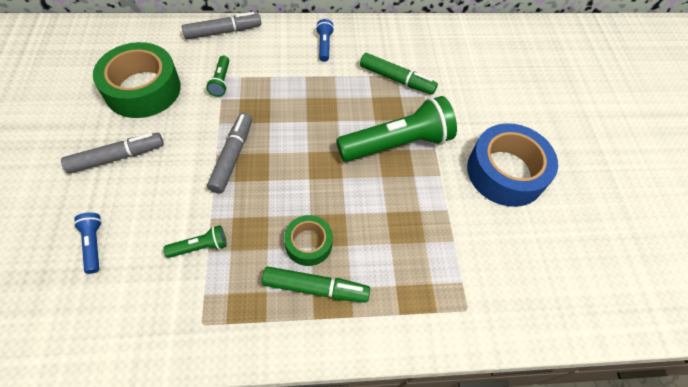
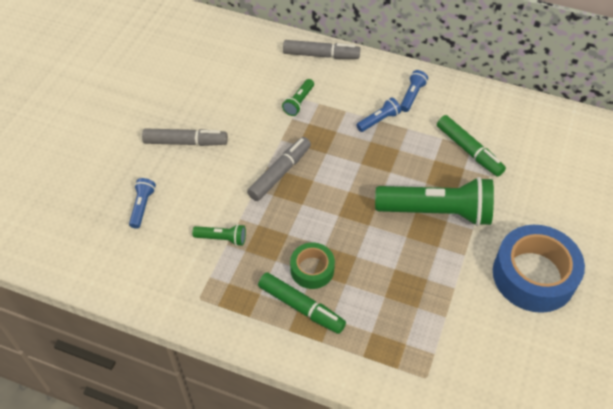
camera: 30 degrees right, 5 degrees down
green tape [93,42,181,118] -> none
none -> blue flashlight [356,98,401,132]

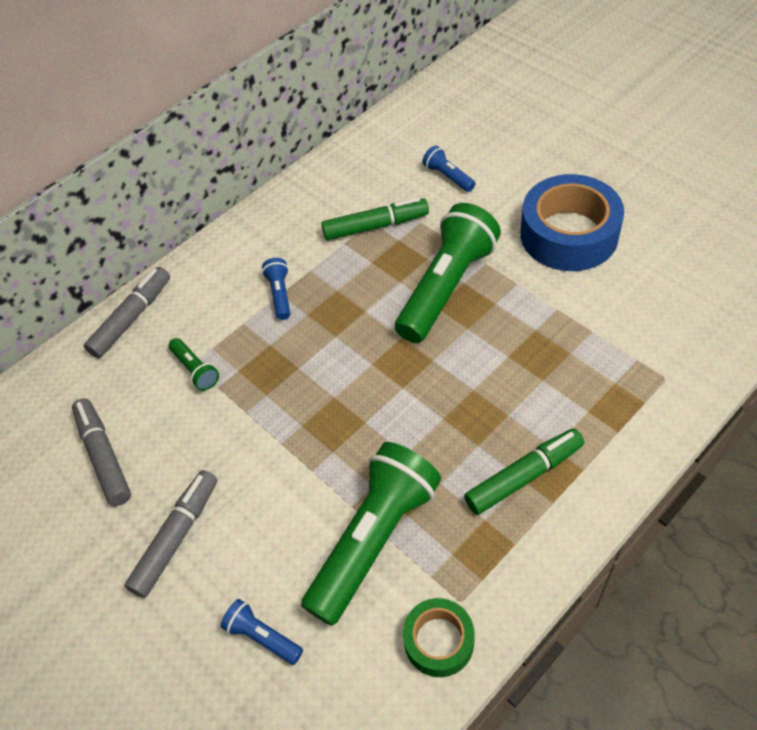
camera: 60 degrees left, 0 degrees up
green flashlight [192,224,246,246] -> green flashlight [301,442,441,626], size x2.26
grey marker [247,137,311,201] -> grey marker moved to [72,398,131,506]
green tape [290,243,335,289] -> green tape moved to [403,598,475,677]
blue flashlight [400,70,428,112] -> blue flashlight moved to [422,146,475,192]

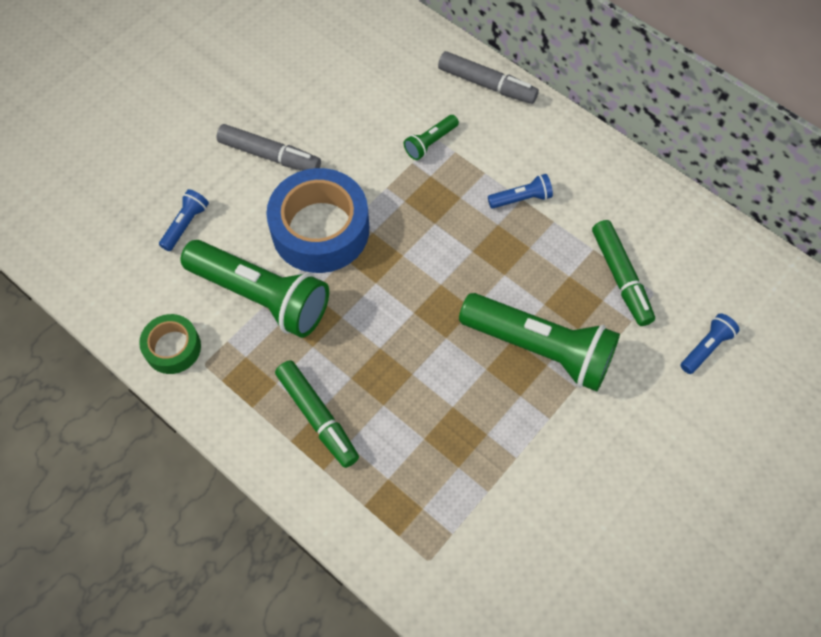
camera: 80 degrees right, 10 degrees up
grey marker [72,398,131,506] -> none
blue tape [520,174,624,271] -> blue tape moved to [266,168,369,273]

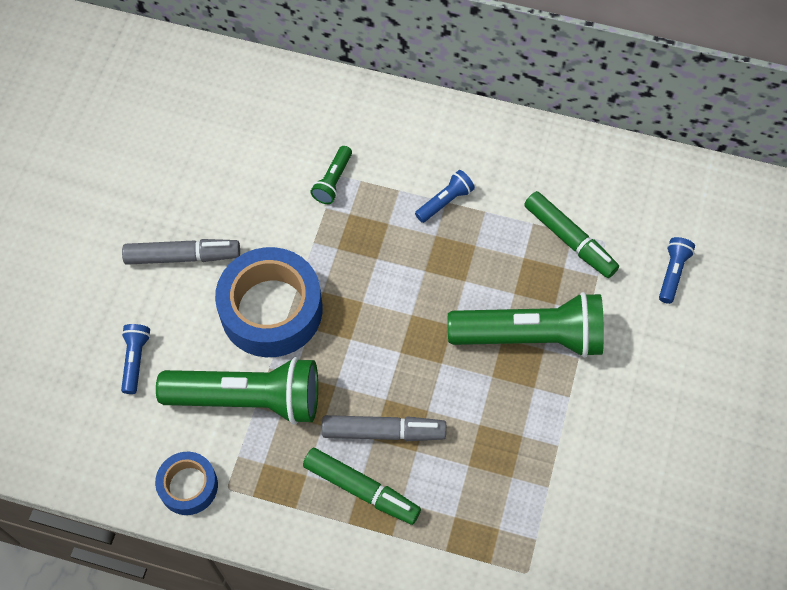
camera: 25 degrees left, 0 degrees up
green tape [139,314,201,374] -> blue tape [155,452,218,515]
grey marker [438,51,539,104] -> grey marker moved to [322,415,446,441]

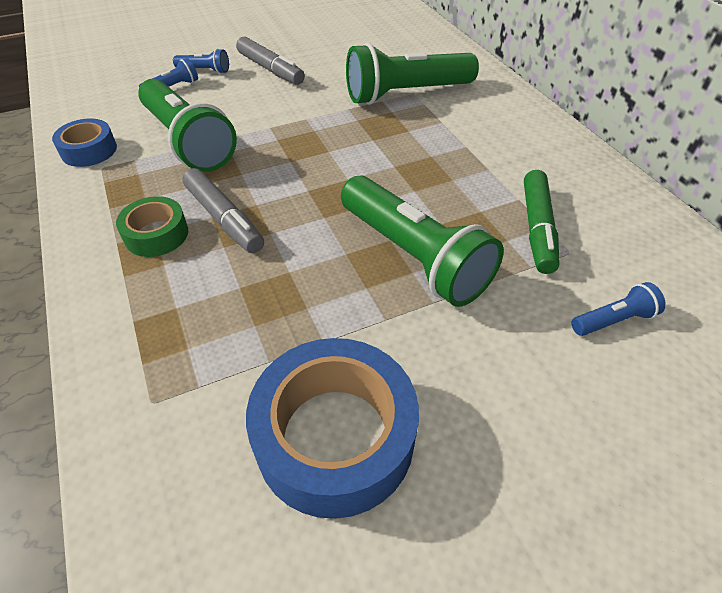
camera: 50 degrees right, 15 degrees down
blue tape [215,247,322,357] -> blue tape moved to [246,338,419,519]
green marker [303,448,421,525] -> green tape [116,196,188,257]
green flashlight [310,146,352,204] -> green flashlight [346,43,479,105], size x2.26
blue flashlight [415,170,475,223] -> blue flashlight moved to [173,49,229,74]

